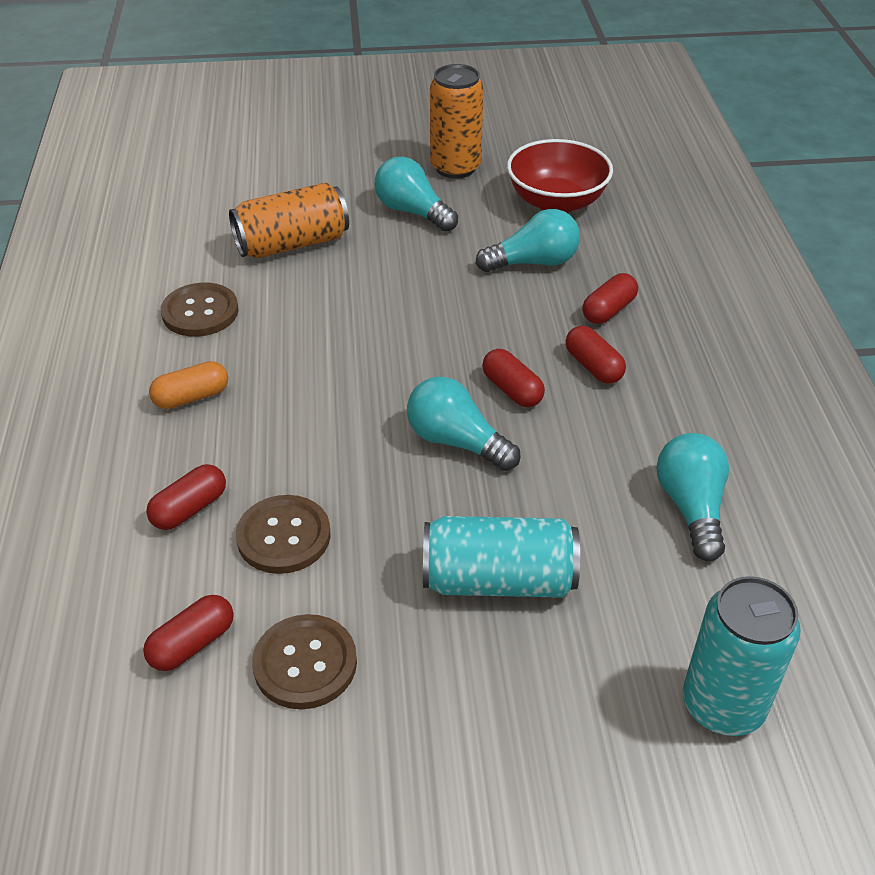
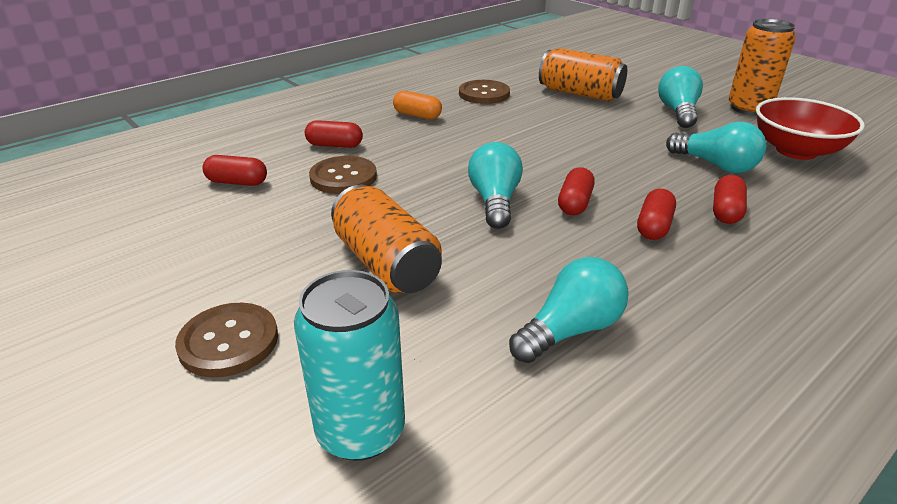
camera: 55 degrees right, 10 degrees down
brown button [252,614,357,709] -> brown button moved to [175,303,278,378]
turquoise can [423,516,580,598] -> orange can [331,185,442,293]
red capsule [582,273,638,324] -> red capsule turned 75 degrees counterclockwise [713,175,747,224]

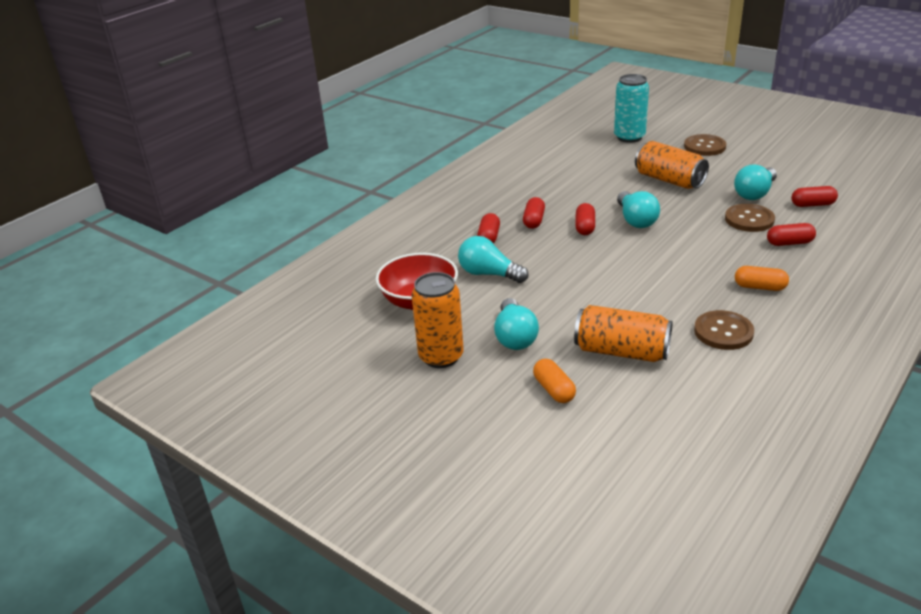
camera: 170 degrees right, 0 degrees up
turquoise light bulb [509,257,629,363] -> turquoise light bulb moved to [734,164,777,200]
none -> orange capsule [533,359,576,403]

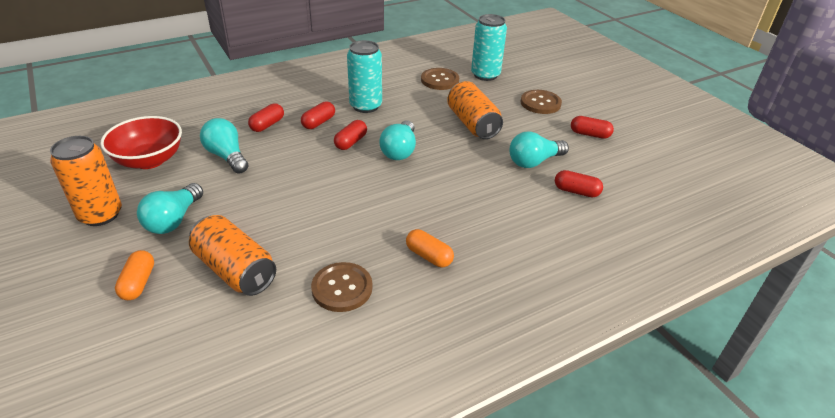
camera: 20 degrees right, 5 degrees up
brown button [725,204,775,232] -> brown button moved to [421,68,459,90]
red capsule [767,223,816,246] -> red capsule moved to [571,116,614,139]
none -> turquoise can [347,40,382,113]

